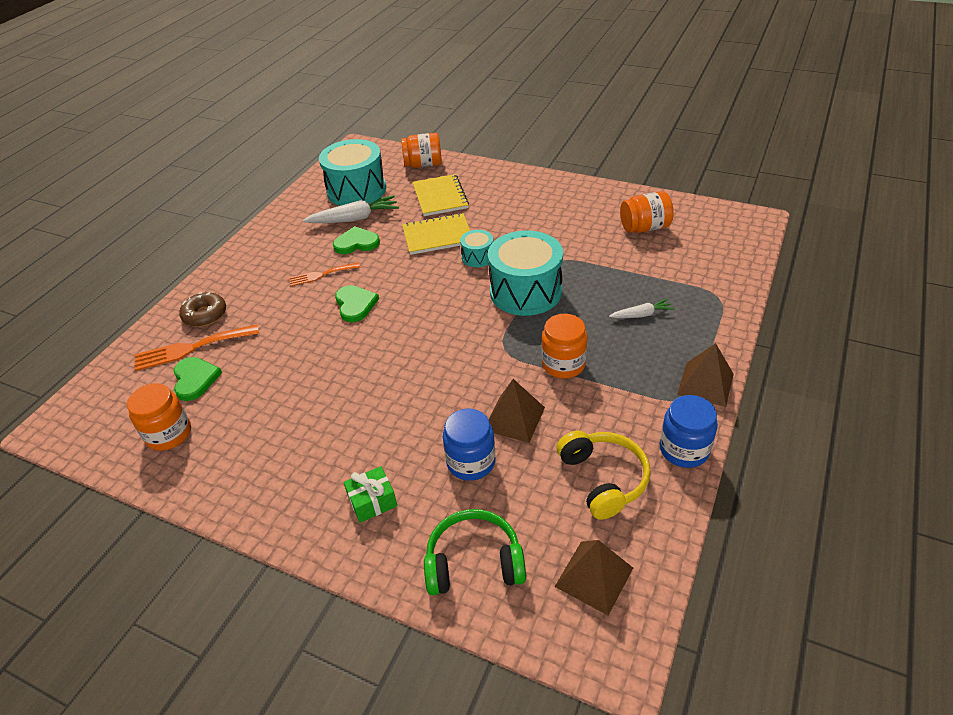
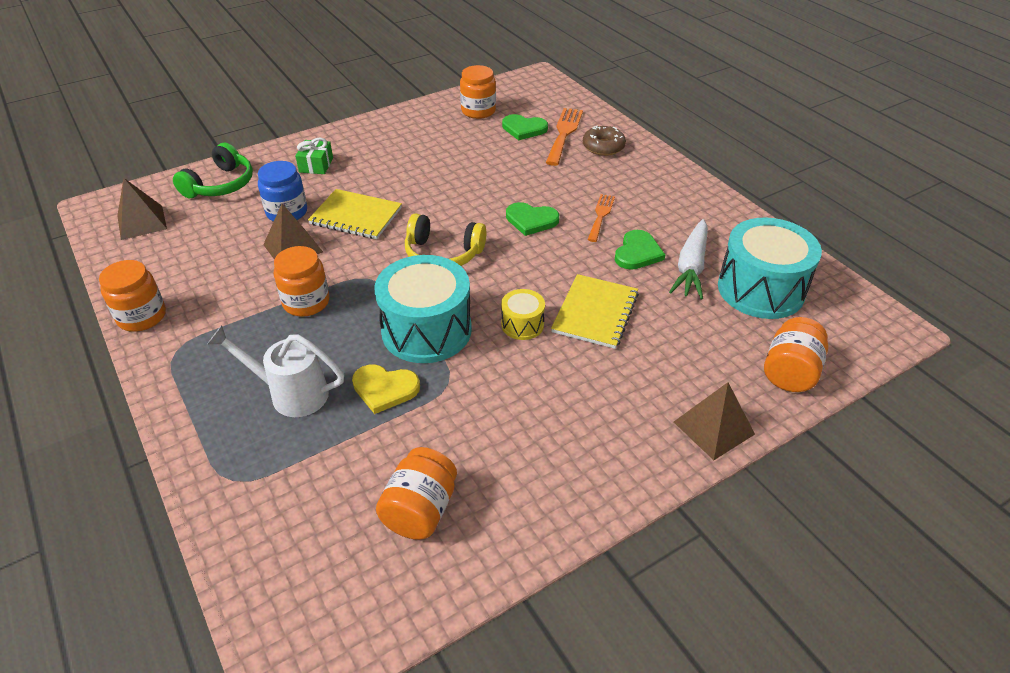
camera: 120 degrees right, 0 degrees up
yellow notebook [412,174,469,216] -> yellow notebook moved to [308,189,402,239]
turquoise drum [460,230,493,267] -> yellow drum [501,289,545,340]
yellow headphones [557,431,650,520] -> yellow headphones moved to [405,214,486,266]
white carrot [609,299,674,318] -> white watering can [207,325,344,417]
blue jar [659,395,718,468] -> orange jar [99,260,166,332]
brown pyramid [677,343,734,407] -> brown pyramid moved to [674,382,755,460]
none -> yellow heart [352,365,420,414]

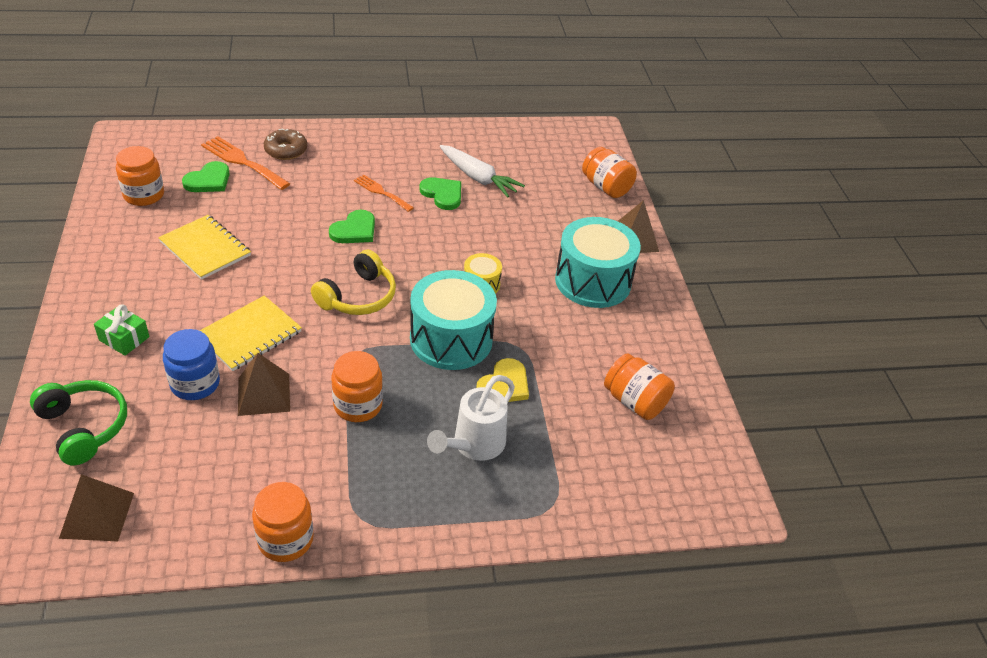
camera: 70 degrees left, 0 degrees up
yellow notebook [551,274,639,349] -> yellow notebook moved to [158,215,251,280]
turquoise drum [718,218,822,319] -> turquoise drum moved to [555,217,641,308]

